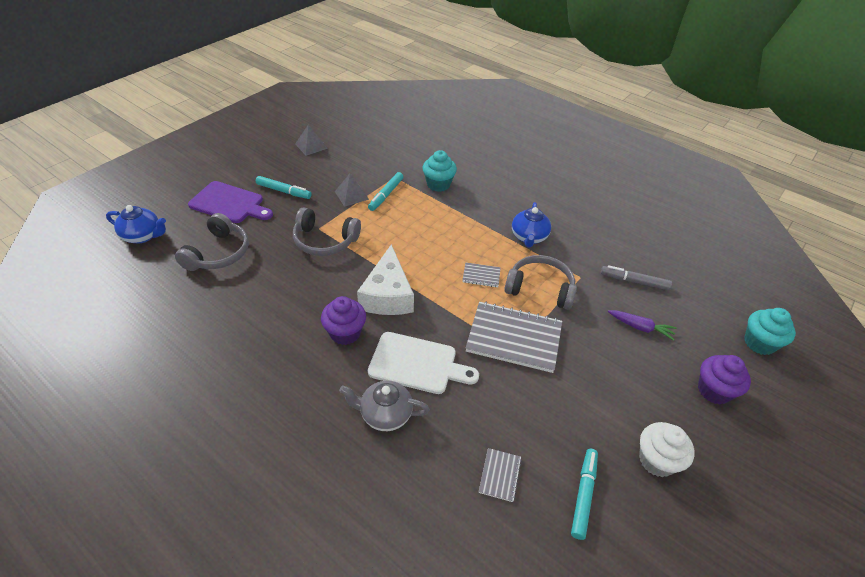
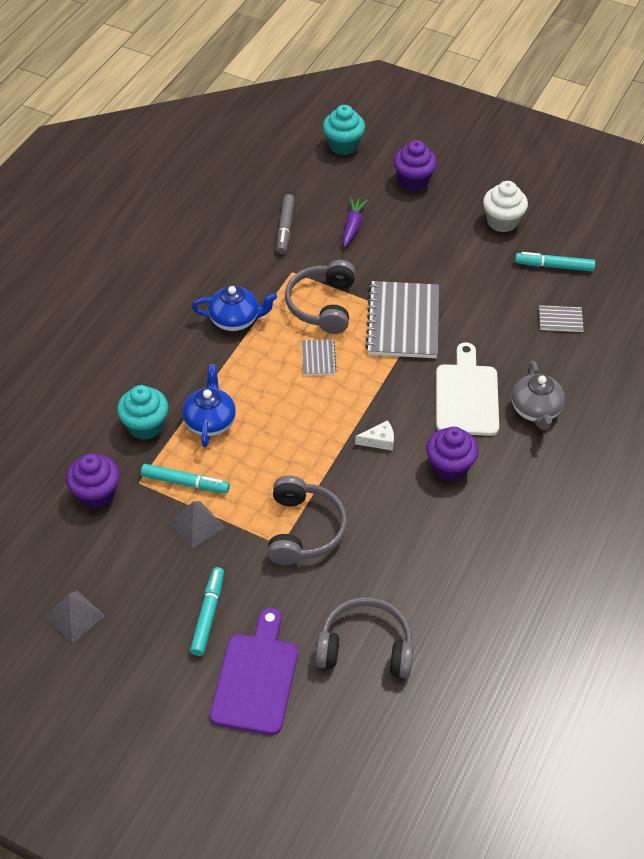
camera: 100 degrees left, 5 degrees up
blue teapot [106,205,166,243] -> blue teapot moved to [182,364,236,447]
white cheese [357,244,414,315] -> white cheese [355,420,394,451], size x0.42
none -> purple cupcake [66,453,120,509]

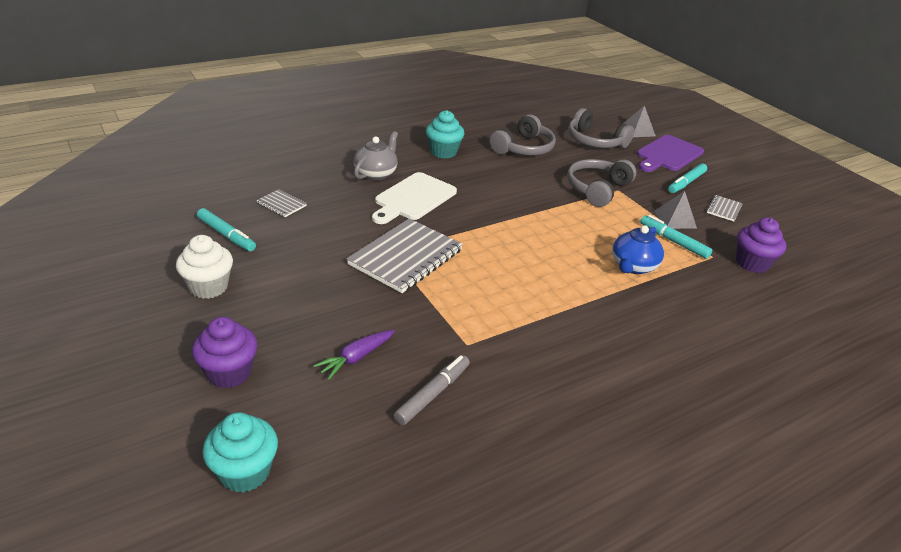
camera: 150 degrees left, 15 degrees down
grey pyramid [45,591,105,643] -> grey pyramid moved to [623,106,656,137]
turquoise cupcake [117,385,169,440] -> turquoise cupcake moved to [426,110,465,159]
blue teapot [192,286,277,331] -> none
grey headphones [285,260,356,334] -> grey headphones moved to [490,114,556,155]
grey notebook [302,339,337,375] -> grey notebook moved to [707,195,743,221]
white cheese [355,420,394,451] -> none
purple cupcake [426,427,479,482] -> none

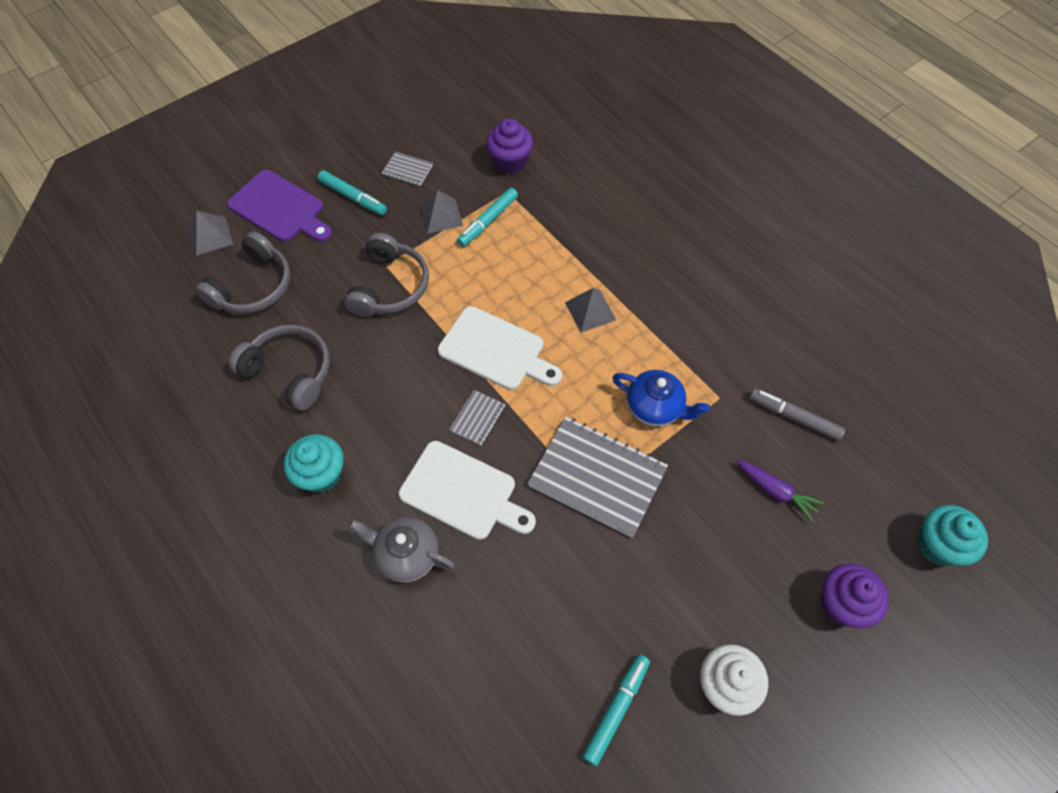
camera: 95 degrees left, 25 degrees up
grey notebook [256,189,307,217] -> grey notebook moved to [449,390,506,446]
grey headphones [567,159,636,207] -> grey headphones turned 105 degrees counterclockwise [344,233,429,317]
blue teapot [612,225,664,274] -> blue teapot moved to [612,370,710,426]
none -> white cutting board [438,306,562,390]
none -> grey pyramid [565,288,616,333]

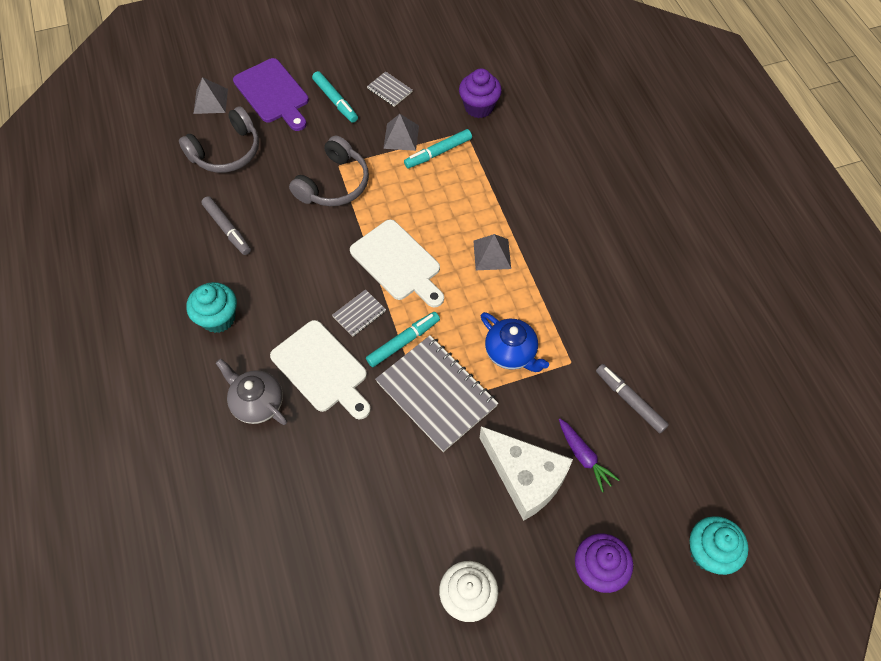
camera: 20 degrees right, 0 degrees up
grey headphones [229,325,330,411] -> grey marker [201,196,251,255]
turquoise marker [582,654,650,766] -> turquoise marker moved to [366,312,440,367]
none -> white cheese [480,426,573,521]

